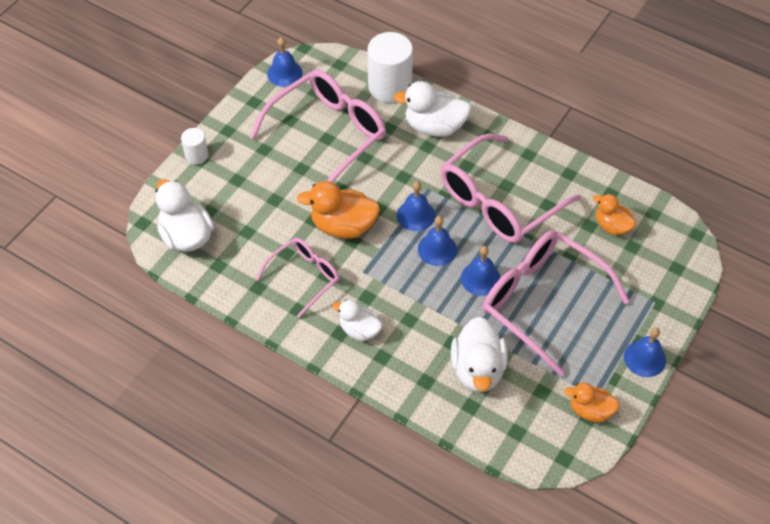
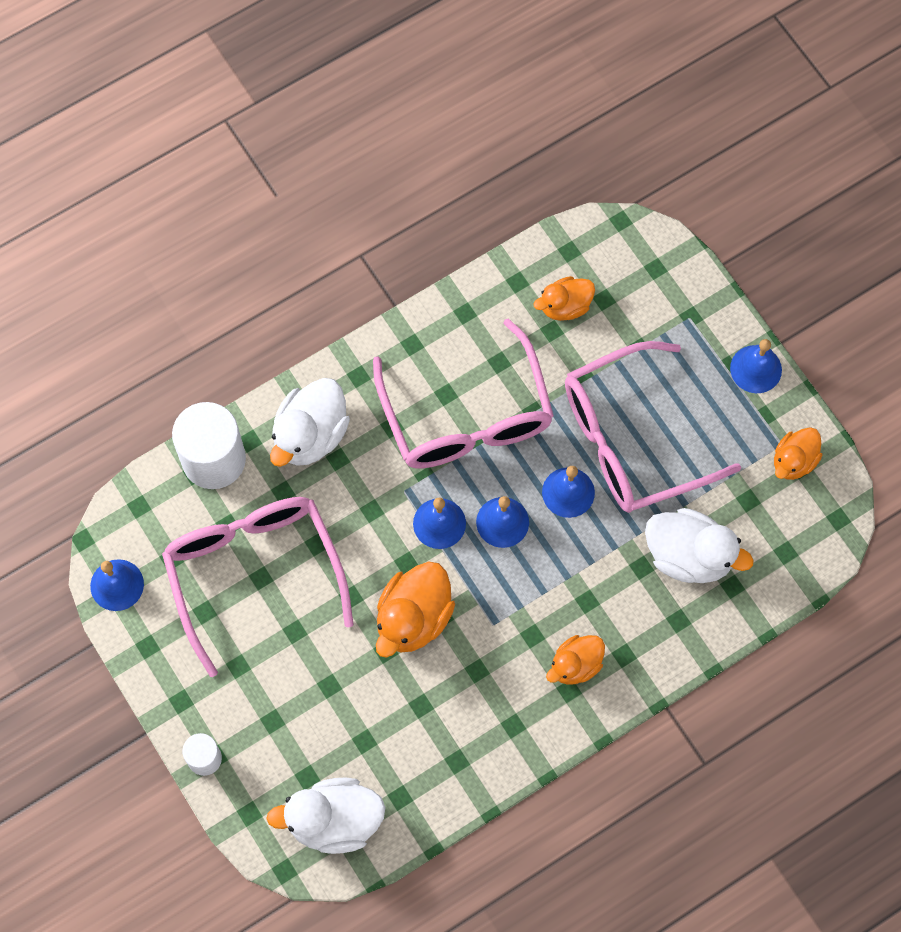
camera: 65 degrees left, 15 degrees up
pink glasses [256,238,339,318] -> none
white duck [333,299,382,341] -> orange duck [546,635,605,685]

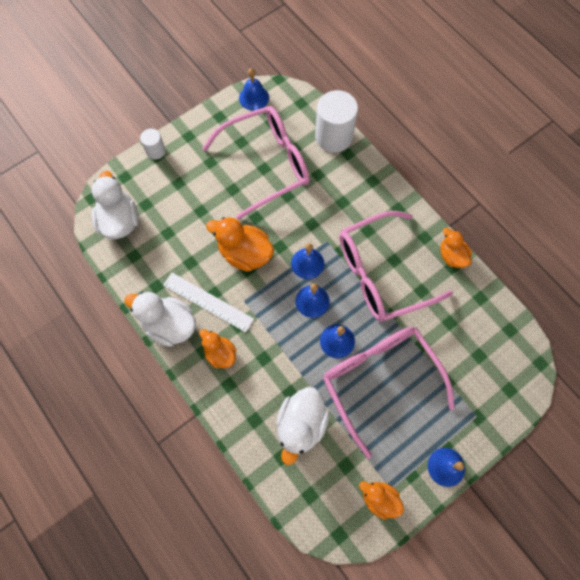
camera: 85 degrees right, 0 degrees up
white duck [270,378,350,467] -> white duck moved to [124,292,196,347]
orange duck [533,276,595,321] -> orange duck moved to [440,228,472,268]
none -> white ruler [163,273,254,333]

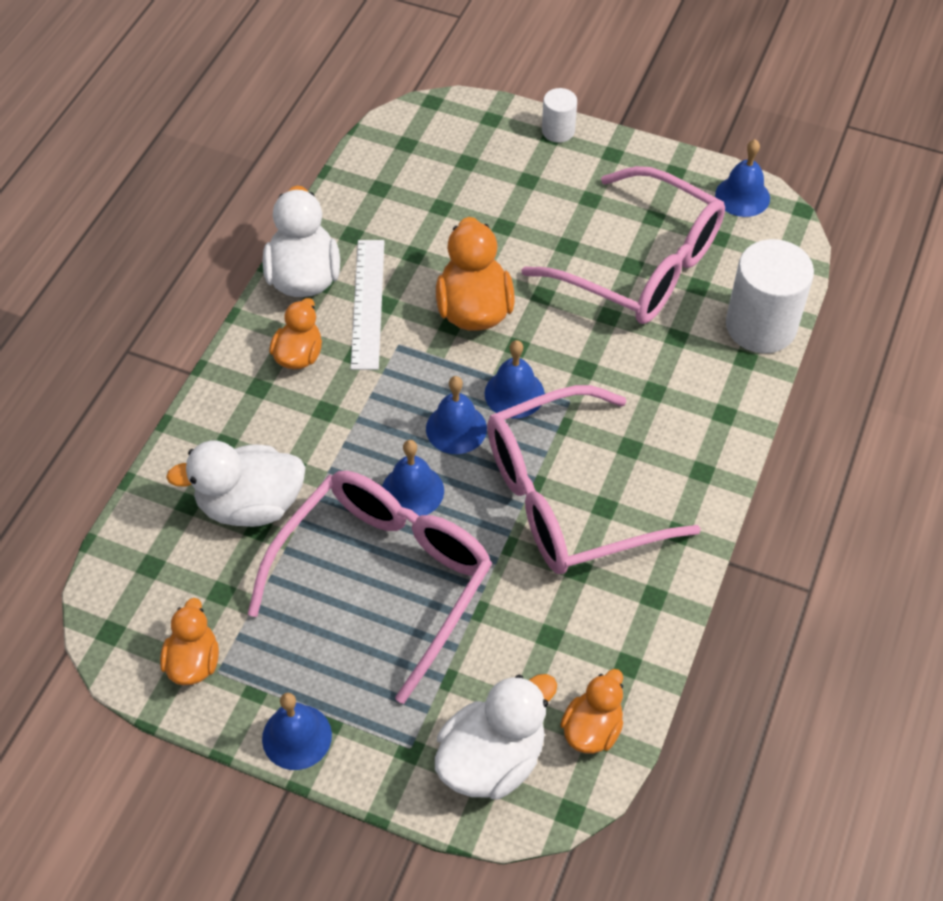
camera: 60 degrees right, 15 degrees down
white duck [92,171,138,239] -> white duck moved to [435,674,557,799]
pink glasses [339,211,453,322] -> pink glasses turned 60 degrees counterclockwise [487,385,701,574]
orange duck [440,228,472,268] -> orange duck moved to [560,669,623,754]

